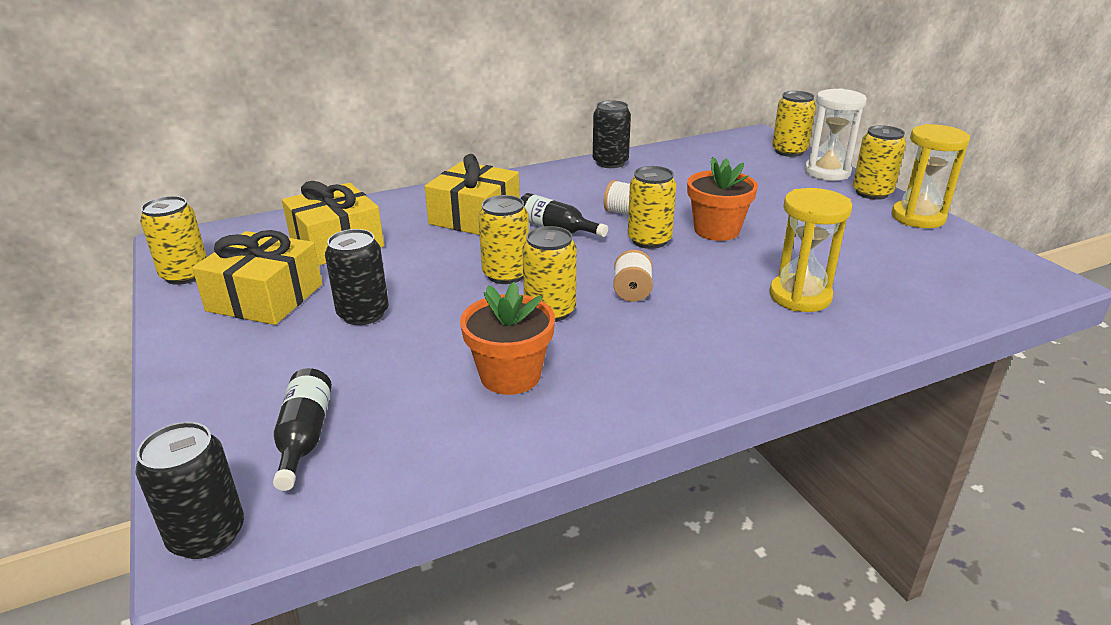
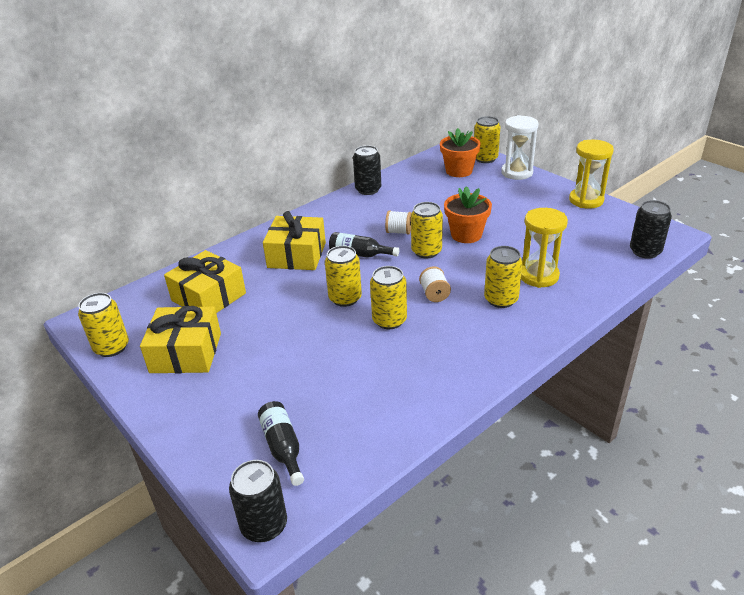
camera: 15 degrees left, 5 degrees up
black can [325,229,389,325] -> black can moved to [630,200,672,259]
orange flower pot [460,282,555,395] -> orange flower pot moved to [440,128,481,177]
yellow can [853,125,906,200] -> yellow can moved to [484,246,523,308]

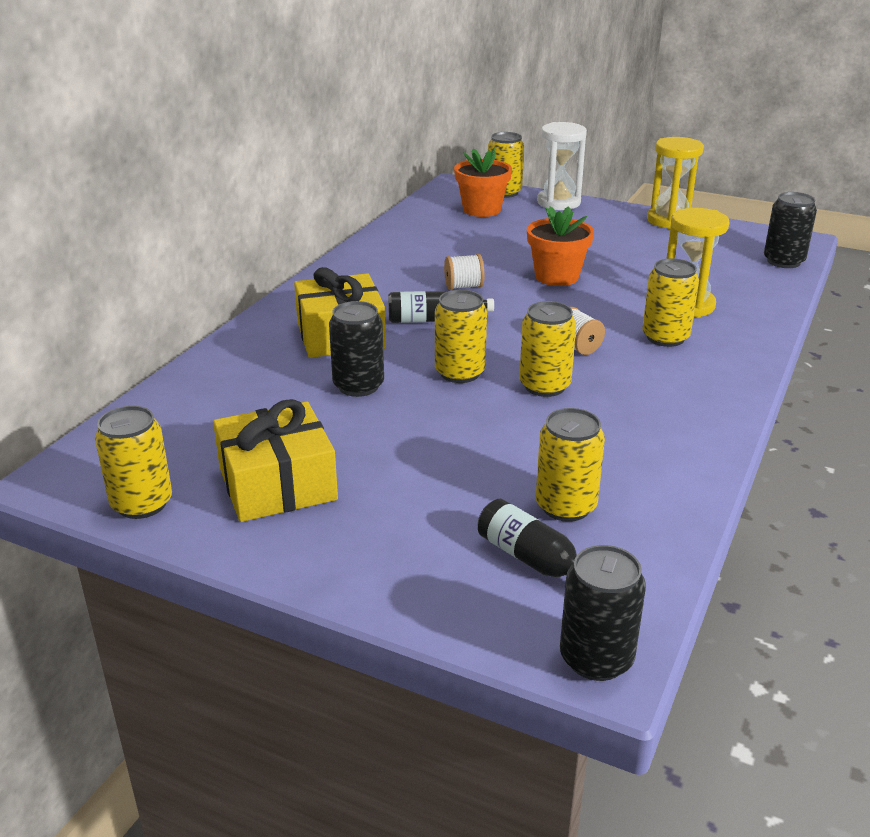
camera: 25 degrees left, 5 degrees down
yellow gift [164,250,246,313] -> none
black can [353,145,381,195] -> black can moved to [329,301,384,397]
yellow can [411,202,443,259] -> yellow can moved to [536,408,605,522]

